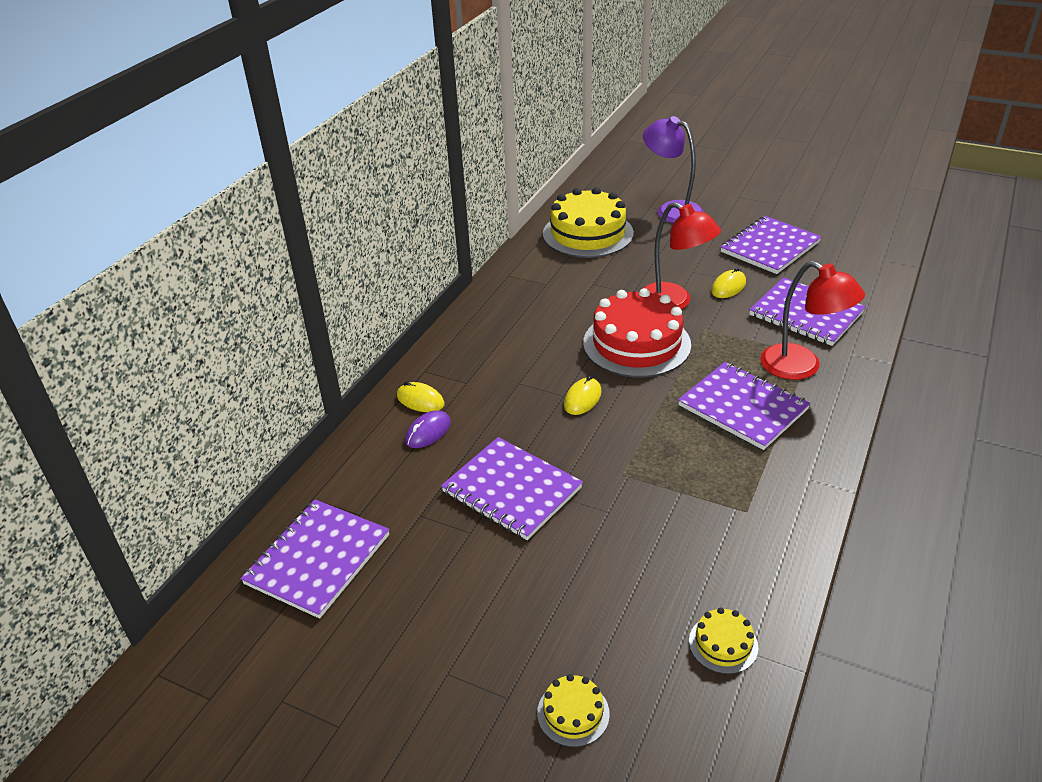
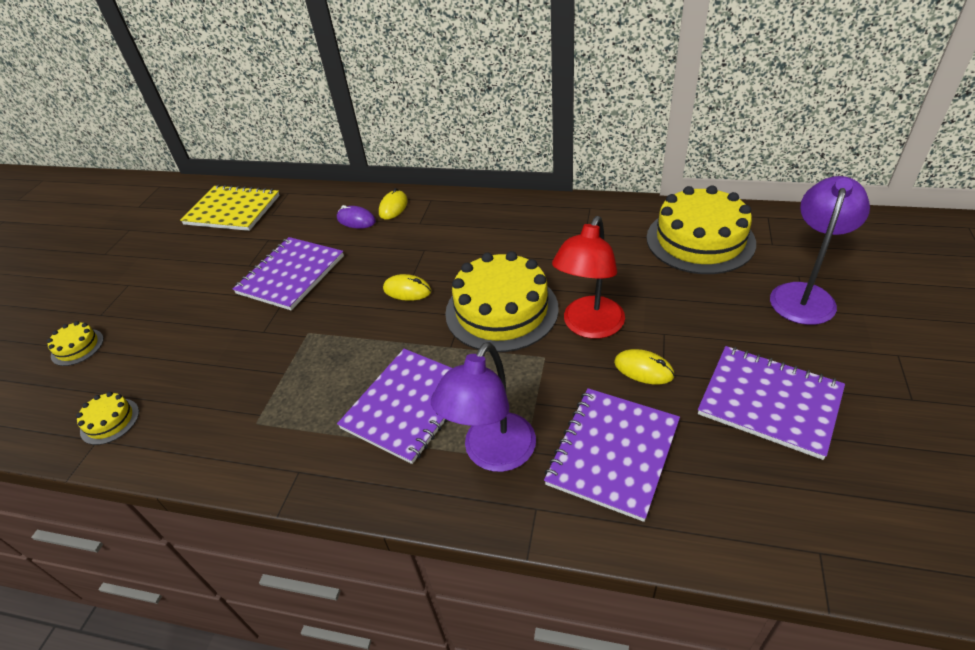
camera: 80 degrees right, 5 degrees up
purple notebook [240,499,390,619] -> yellow notebook [180,185,280,231]
red cake [583,288,691,378] -> yellow cake [445,251,559,352]
red lamp [760,261,865,380] -> purple lamp [431,342,536,472]

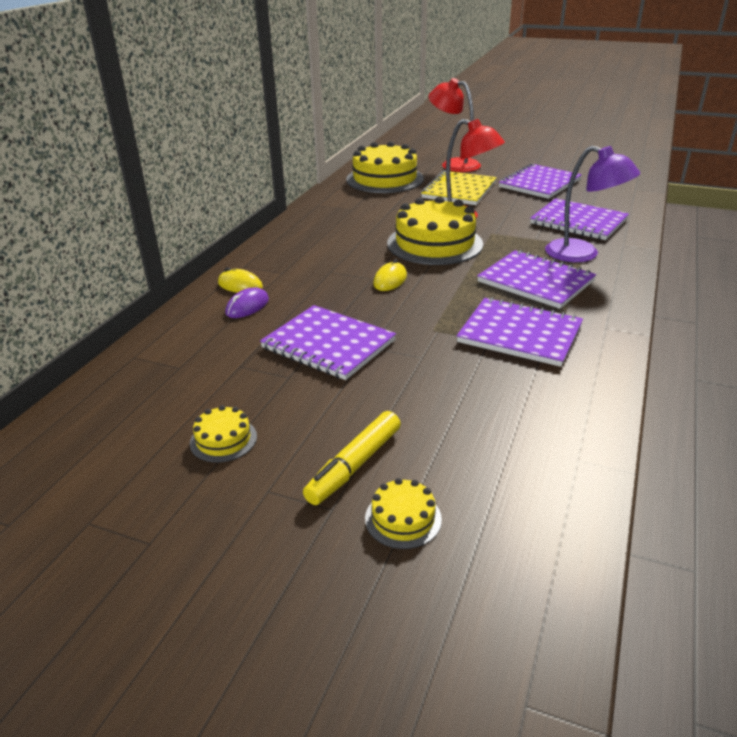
camera: 85 degrees left, 10 degrees down
yellow cake [76,392,139,445] -> yellow cake moved to [190,405,257,463]
yellow notebook [180,185,280,231] -> yellow notebook moved to [421,171,497,205]
yellow mouse [614,349,675,384] -> none
purple lamp [770,176,870,325] -> red lamp [428,78,481,172]
none -> yellow marker [303,411,401,505]
none -> purple notebook [457,297,583,367]

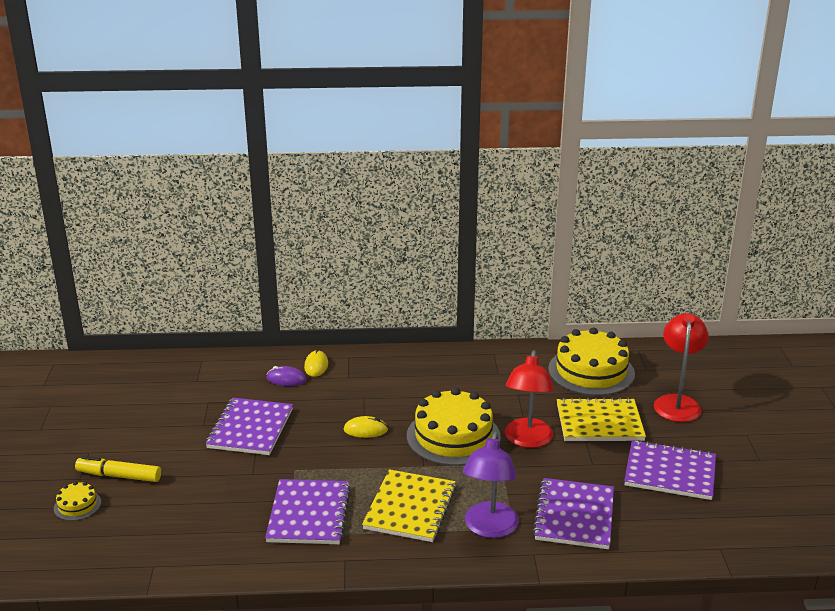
camera: 65 degrees right, 5 degrees down
yellow cake [190,405,257,463] -> none
purple notebook [477,250,596,309] -> yellow notebook [362,470,456,542]

